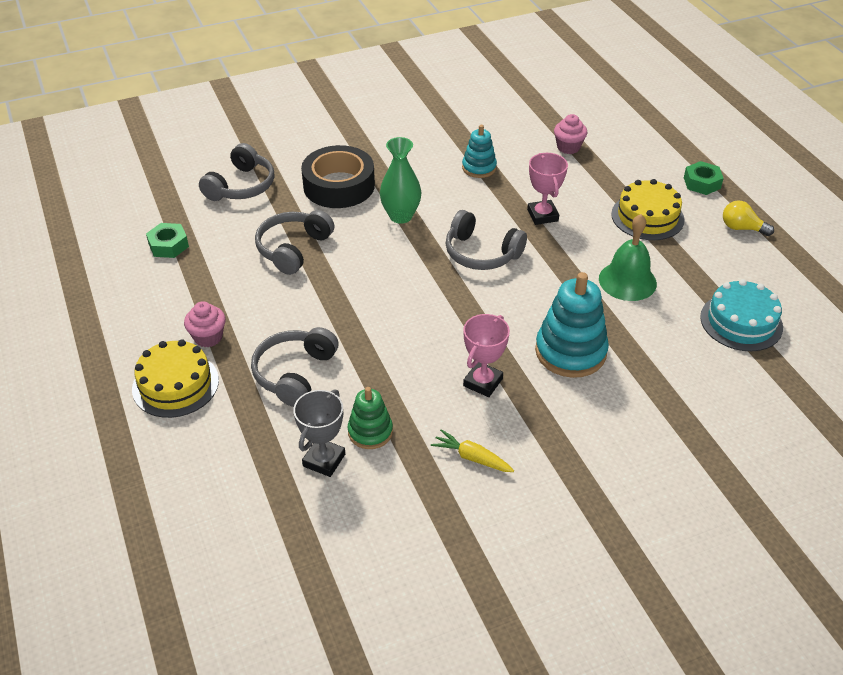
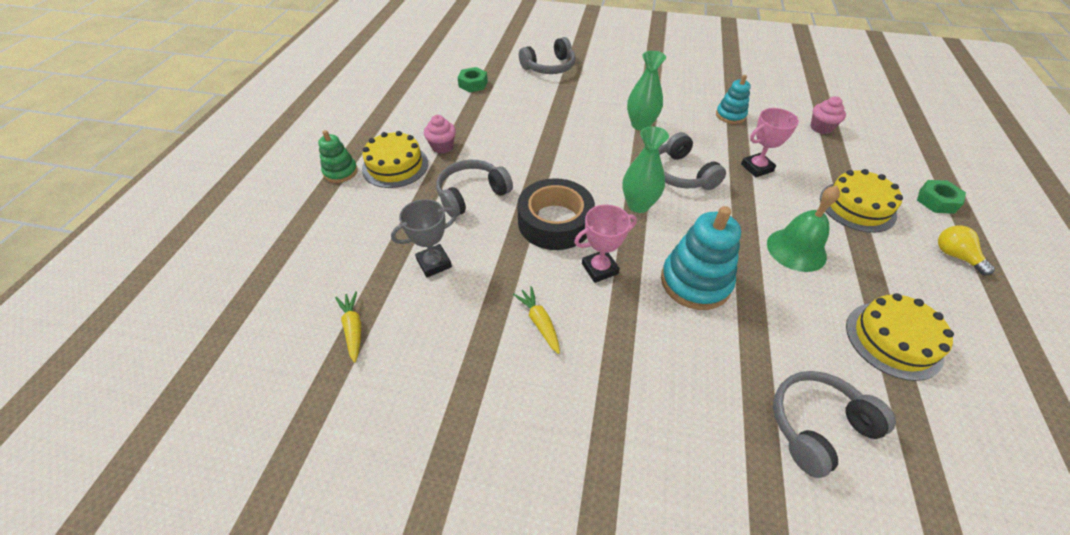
camera: 35 degrees right, 5 degrees up
grey headphones [255,210,334,275] -> grey headphones moved to [773,371,896,478]
black tape [301,145,375,208] -> black tape moved to [517,178,595,250]
green stacking toy [347,387,393,449] -> green stacking toy moved to [318,130,358,183]
pink trophy [527,153,568,225] -> pink trophy turned 45 degrees clockwise [741,108,799,177]
turquoise cake [700,279,783,351] -> yellow cake [846,293,954,381]
none -> yellow carrot [335,291,361,362]
none -> green vase [622,126,669,213]

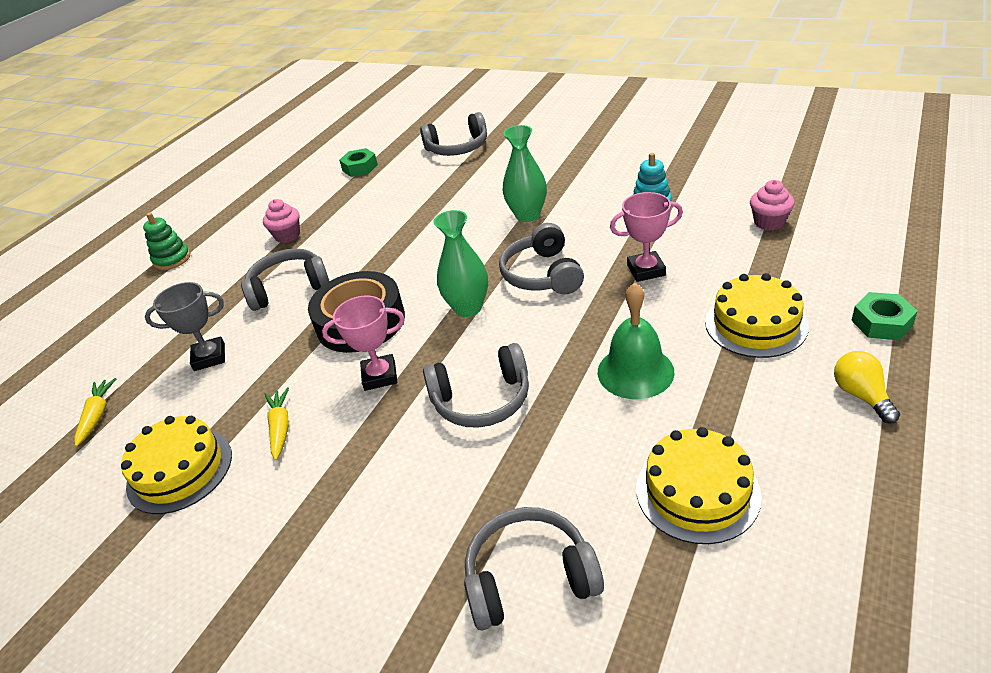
camera: 20 degrees right, 10 degrees down
yellow cake [362,131,428,188] -> yellow cake moved to [121,416,232,514]
turquoise stacking toy [661,206,741,310] -> grey headphones [423,343,529,428]

